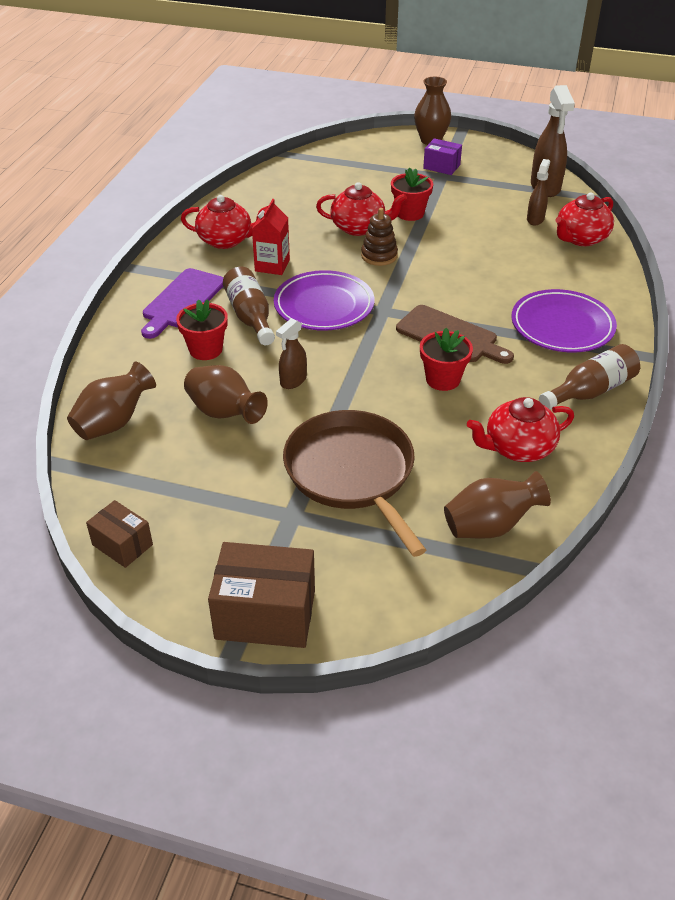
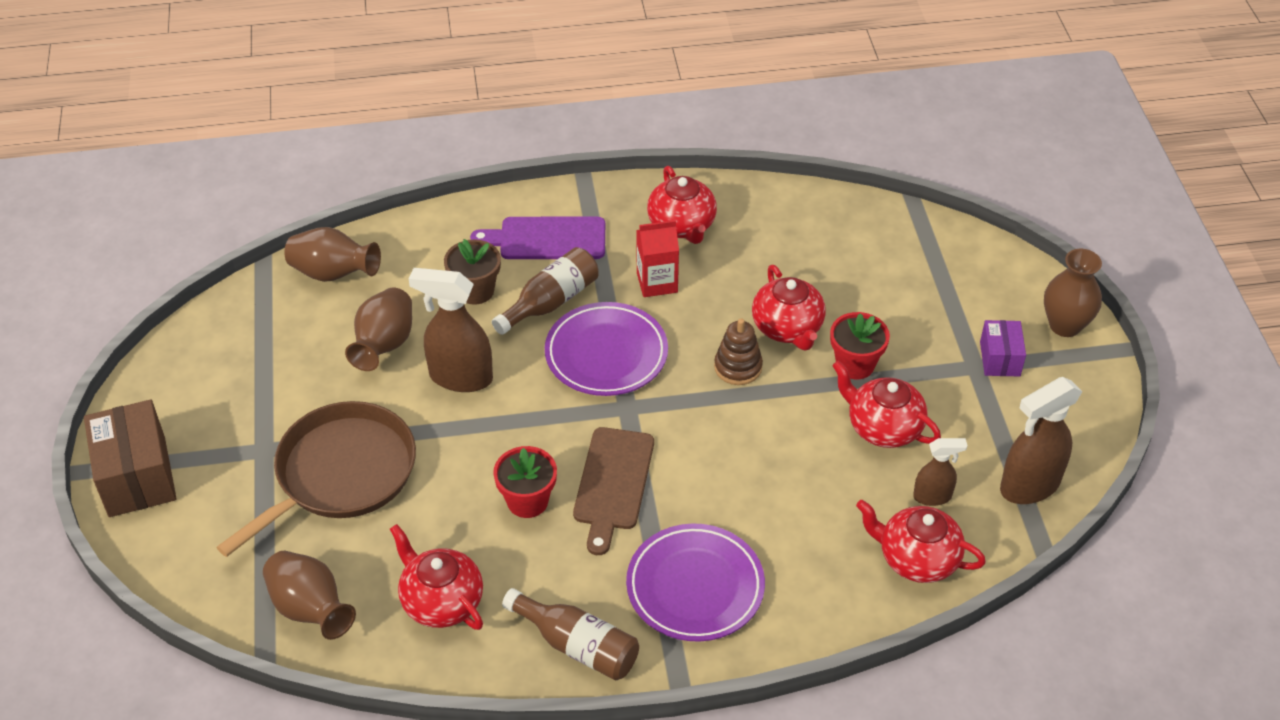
camera: 65 degrees right, 5 degrees up
brown box [86,500,153,568] -> none
red flower pot [176,299,228,360] -> brown flower pot [444,239,501,305]
brown spray bottle [276,318,307,389] -> brown spray bottle [409,268,493,392], size x1.77
none -> red teapot [832,361,941,448]

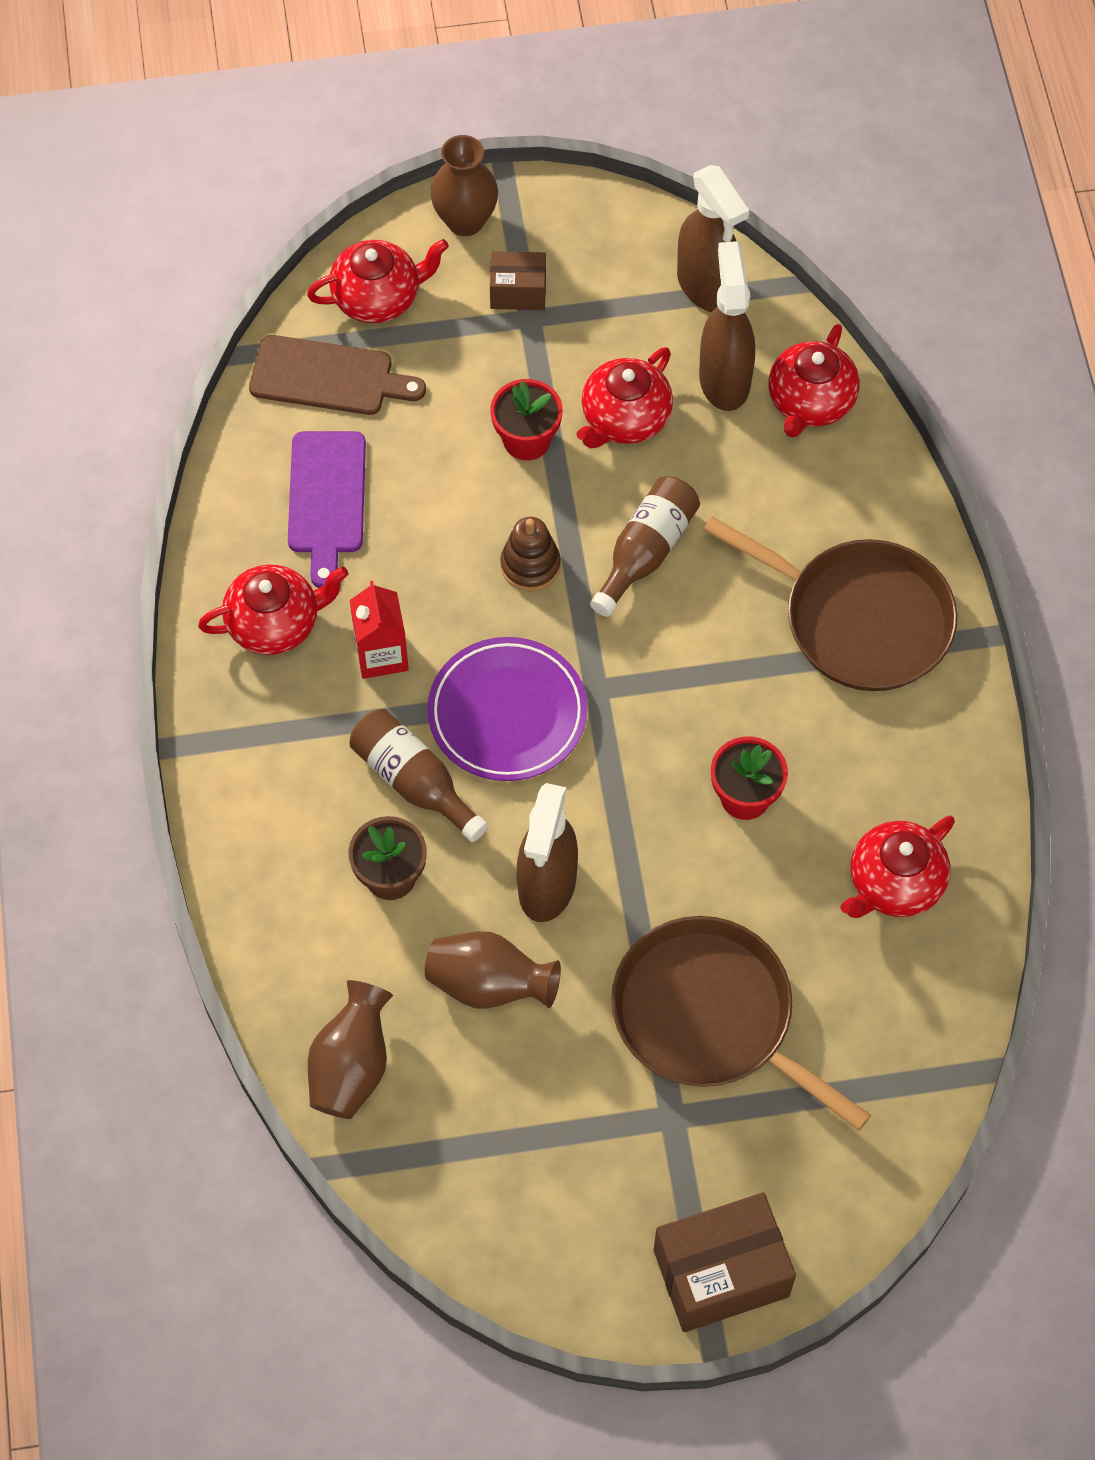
camera: 90 degrees left, 15 degrees up
brown vase [263,551,356,640] -> none
purple cutting board [470,217,605,259] -> purple cutting board moved to [288,431,366,588]
brown bottle [502,588,639,681] -> brown bottle moved to [590,476,700,617]
brown cutting board [573,427,654,555] -> brown cutting board moved to [249,335,426,415]
purple plate [626,524,765,642] -> brown pan [704,516,958,691]
red teapot [752,265,826,351] -> red teapot moved to [307,239,449,323]
brown spray bottle [913,438,968,506] -> brown spray bottle [699,241,755,411], size x1.77
purple box [980,320,1026,376] -> brown box [490,251,546,310]

